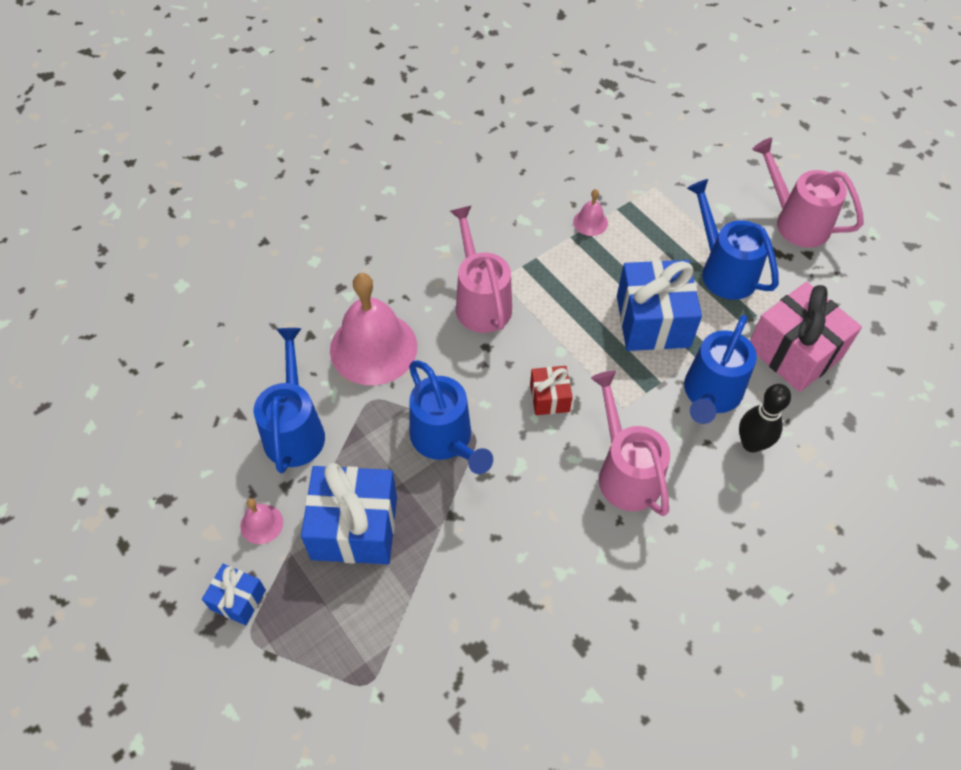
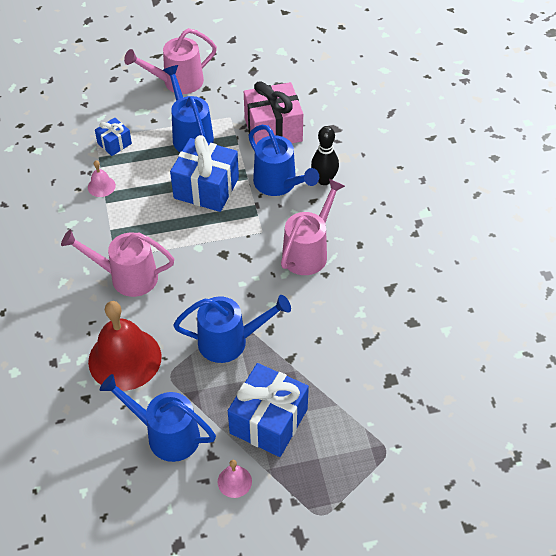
camera: 65 degrees left, 5 degrees down
blue gift [202,564,266,625] -> blue gift moved to [95,118,132,156]
pink bell [330,273,417,385] -> red bell [88,301,162,391]
red gift [530,366,573,415] -> none
pink watering can [591,371,670,516] -> pink watering can turned 120 degrees clockwise [281,179,345,275]
blue watering can [687,179,779,300] -> blue watering can turned 75 degrees clockwise [163,65,214,152]

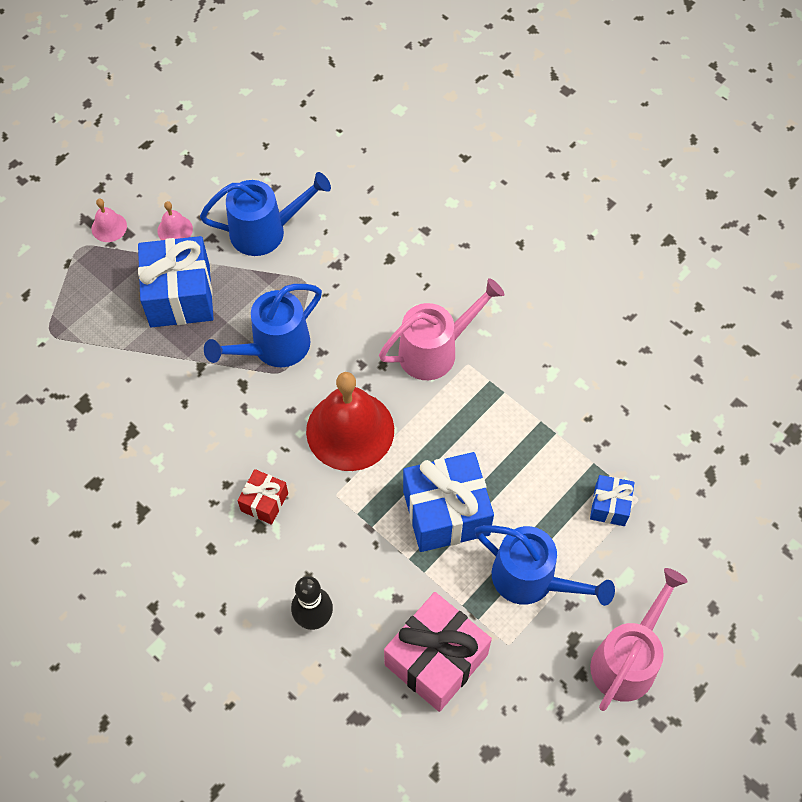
camera: 145 degrees right, 10 degrees up
pink bell [88,160,116,197] -> pink bell moved to [92,199,127,242]
red bell [88,301,162,391] -> red bell moved to [306,372,394,471]
blue watering can [248,125,319,196] -> none
pink watering can [281,179,345,275] -> red gift [237,469,288,525]

